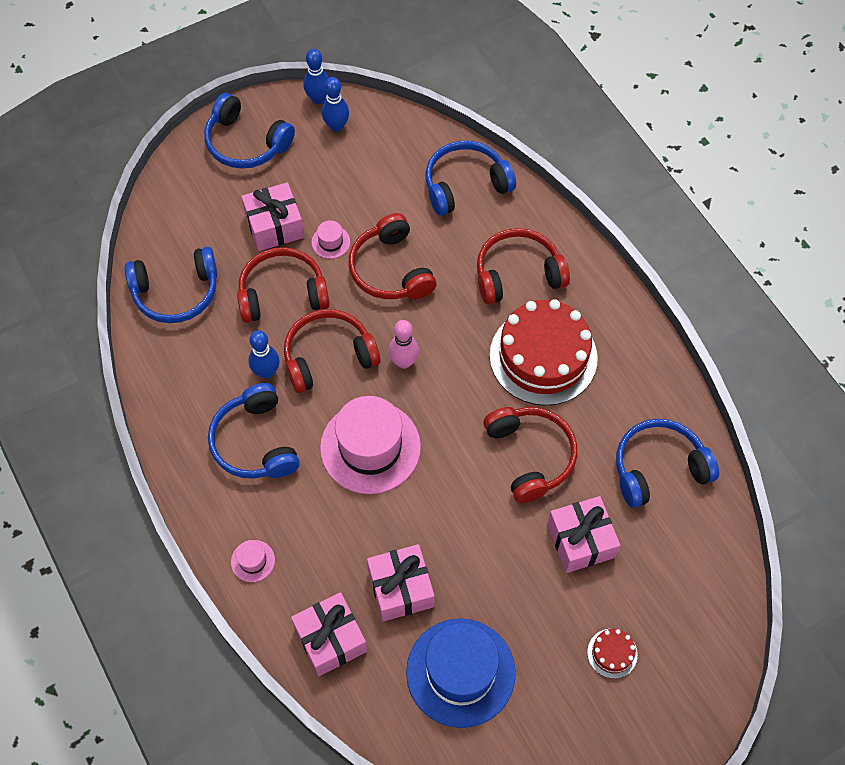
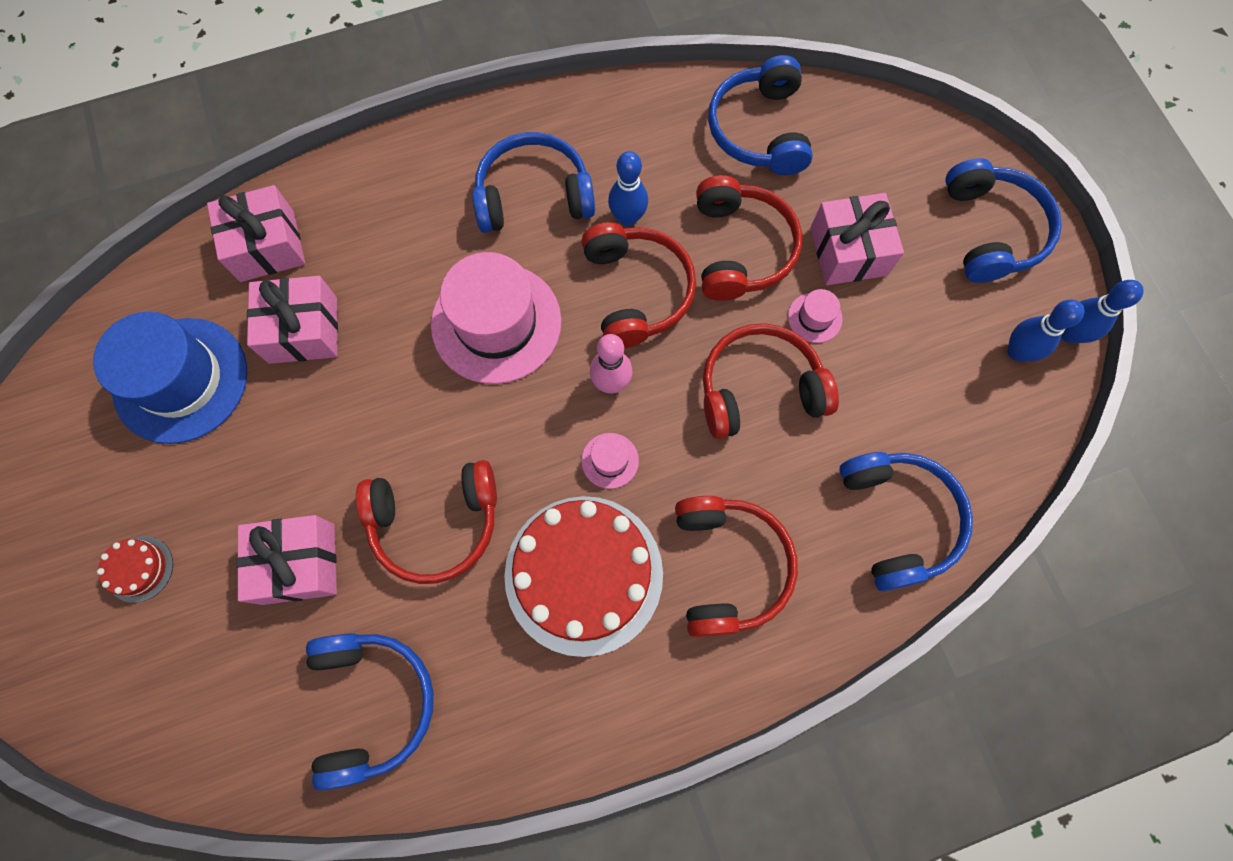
camera: 100 degrees right, 10 degrees up
blue headphones [204,93,295,169] -> blue headphones turned 135 degrees clockwise [946,158,1062,283]
pink hat [231,540,275,582] -> pink hat moved to [581,433,639,489]

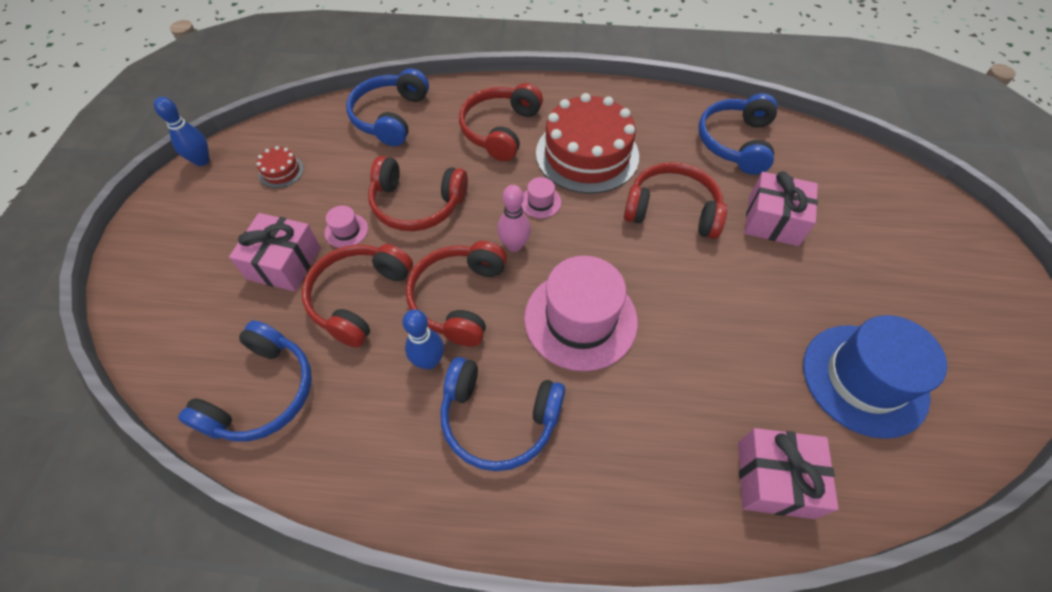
camera: 155 degrees left, 15 degrees down
red cake [97,536,173,603] -> red cake moved to [257,146,304,188]
pink gift [247,276,338,364] -> none
blue headphones [946,158,1062,283] -> none
blue bowling pin [1008,300,1085,361] -> none

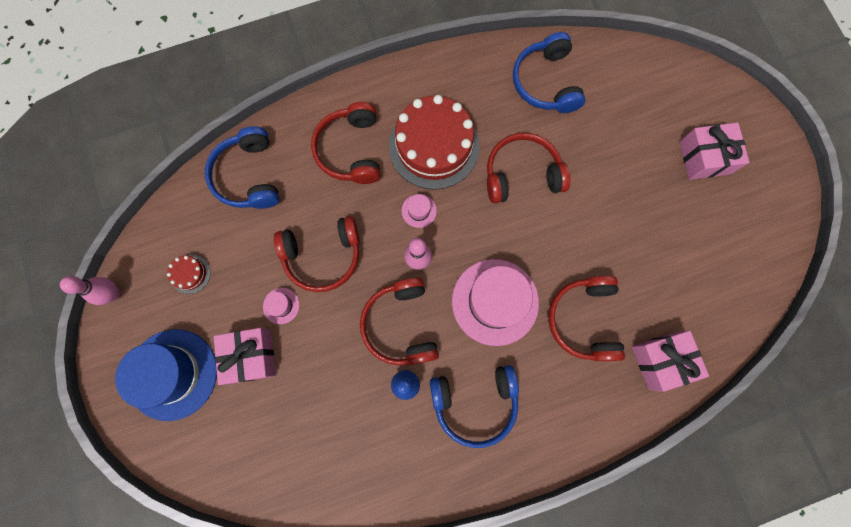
camera: 25 degrees left, 20 degrees up
blue bowling pin [154,97,209,166] -> pink bowling pin [60,276,120,305]
blue headphones [178,320,312,441] -> none
red headphones [302,244,413,348] -> red headphones moved to [548,276,625,361]
pink gift [744,171,818,246] -> pink gift moved to [680,122,749,180]
blue hat [803,315,947,439] -> blue hat moved to [115,329,217,421]

